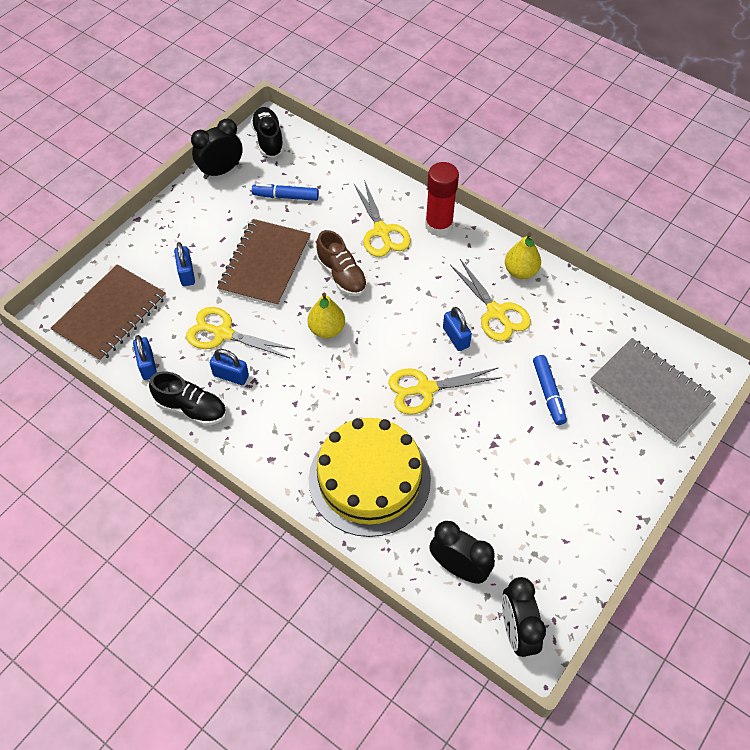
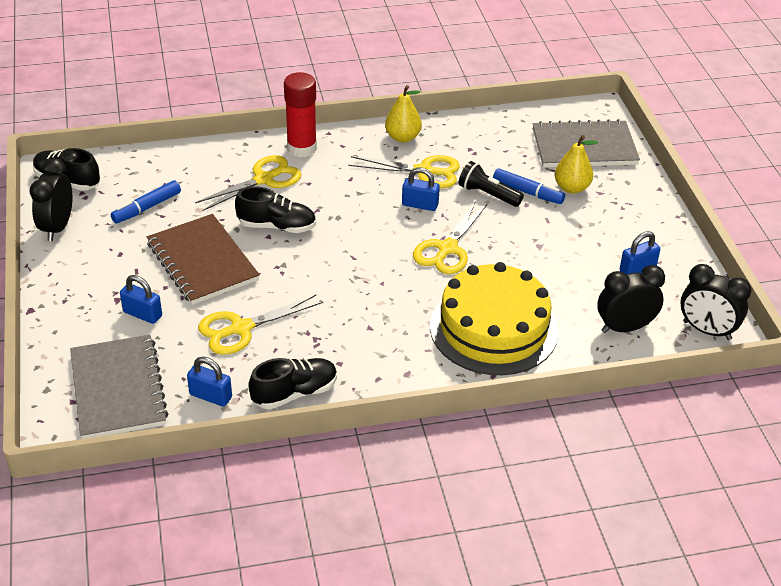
camera: 50 degrees left, 15 degrees down
brown notebook [51,264,166,362] -> grey notebook [70,335,168,439]
blue padlock [210,349,249,385] -> blue padlock moved to [620,231,660,274]
yellow pear [308,293,345,338] -> yellow pear moved to [555,135,598,194]
brown shoe [316,230,367,296] -> black shoe [235,187,316,233]
yellow scissors [354,180,411,257] -> yellow scissors turned 60 degrees counterclockwise [195,155,301,211]
none -> black flashlight [458,161,524,207]

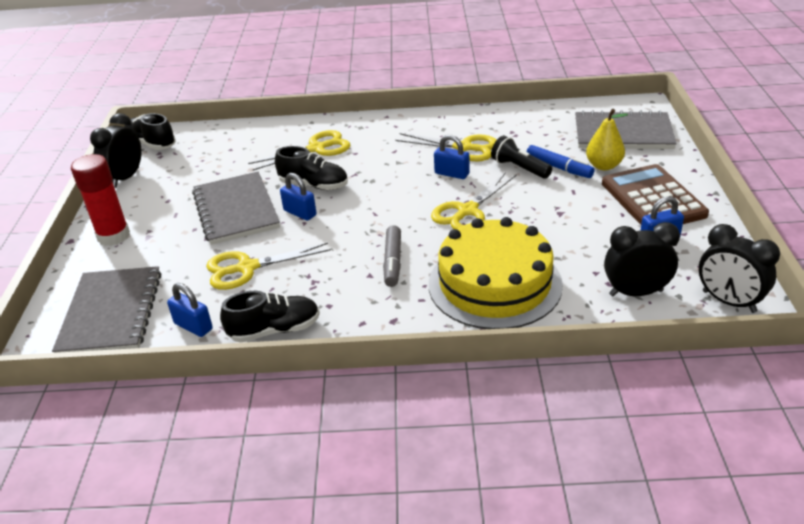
camera: 15 degrees right, 5 degrees down
blue marker [111,180,181,223] -> none
blue padlock [120,275,162,324] -> blue padlock moved to [280,173,316,221]
brown notebook [147,214,260,305] -> grey notebook [192,172,280,245]
red glue stick [284,72,317,157] -> red glue stick moved to [71,154,130,246]
yellow pear [385,85,422,143] -> none
none -> grey marker [383,225,401,287]
none -> brown calculator [602,164,709,225]

